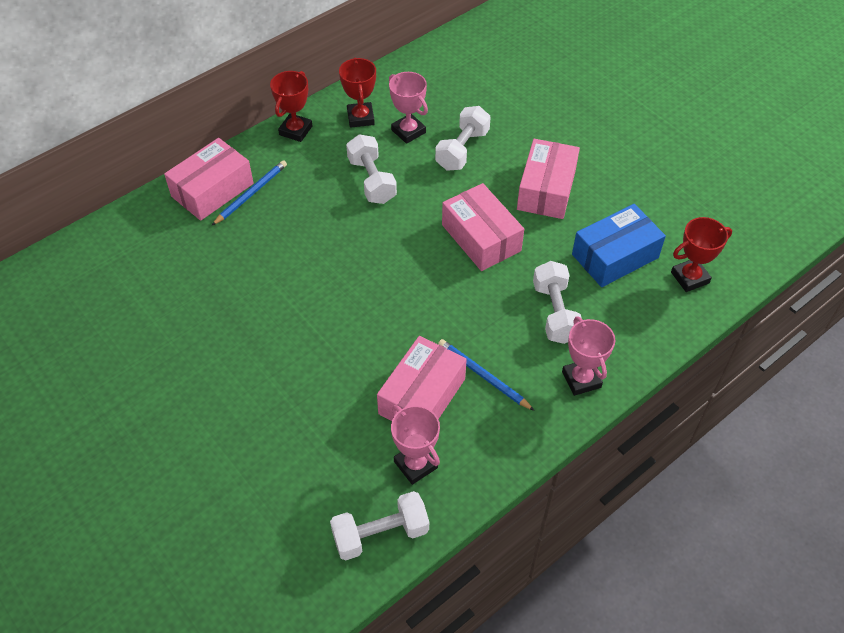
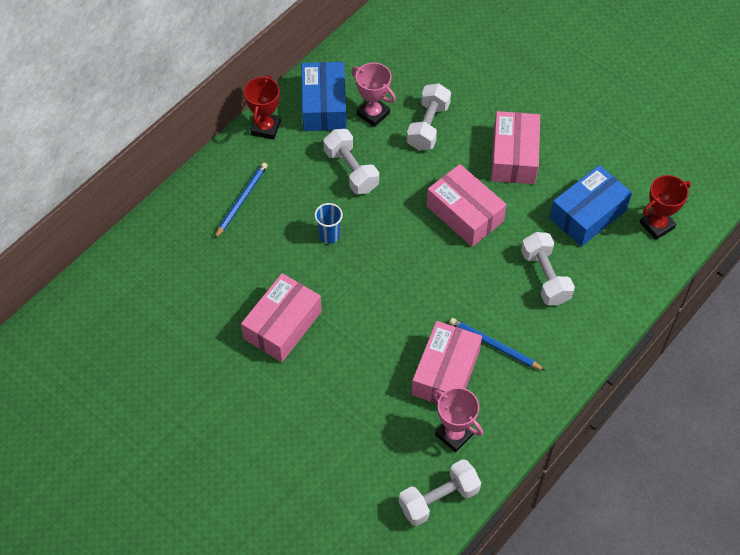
camera: 10 degrees left, 5 degrees up
pink box [164,138,254,221] -> pink box moved to [241,273,322,362]
red trophy [339,57,376,128] -> blue box [301,62,347,131]
pink trophy [562,317,615,396] -> none
none -> blue cup [314,203,343,244]

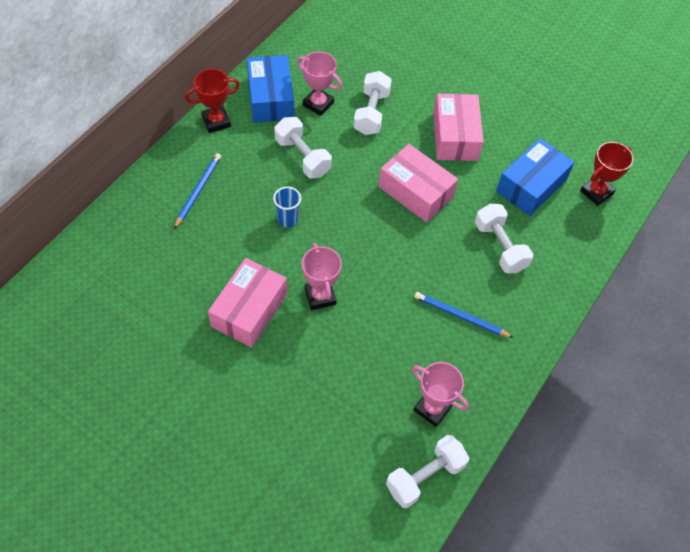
camera: 10 degrees left, 0 degrees up
red trophy [244,75,281,140] -> red trophy turned 60 degrees clockwise [185,69,240,133]
pink box [412,321,482,404] -> none
none -> pink trophy [302,243,342,310]

